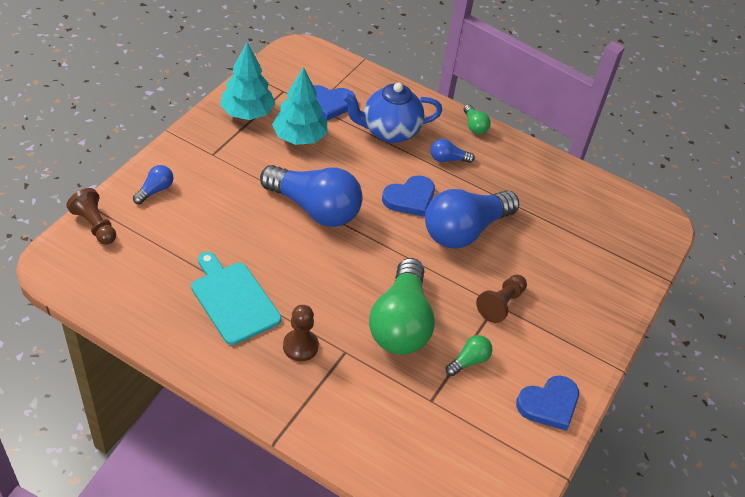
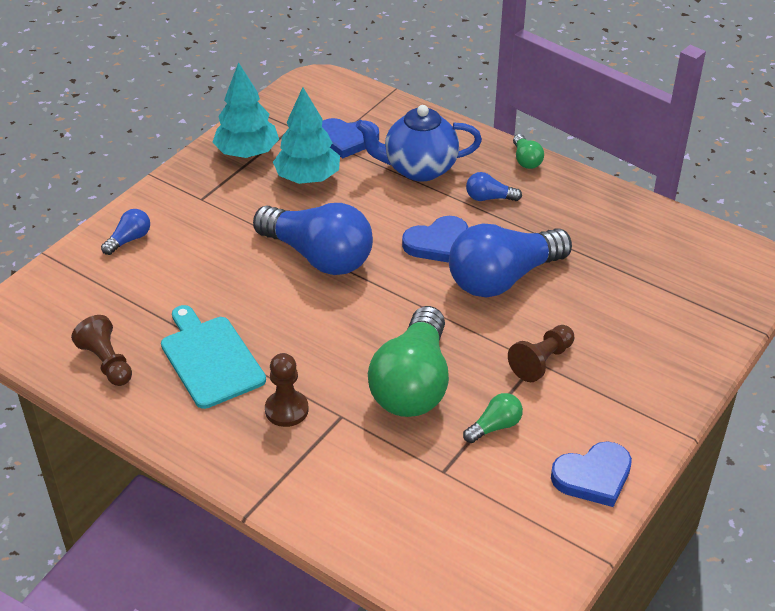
camera: 10 degrees right, 5 degrees down
brown pawn [67,188,116,245] -> brown pawn moved to [71,315,132,386]

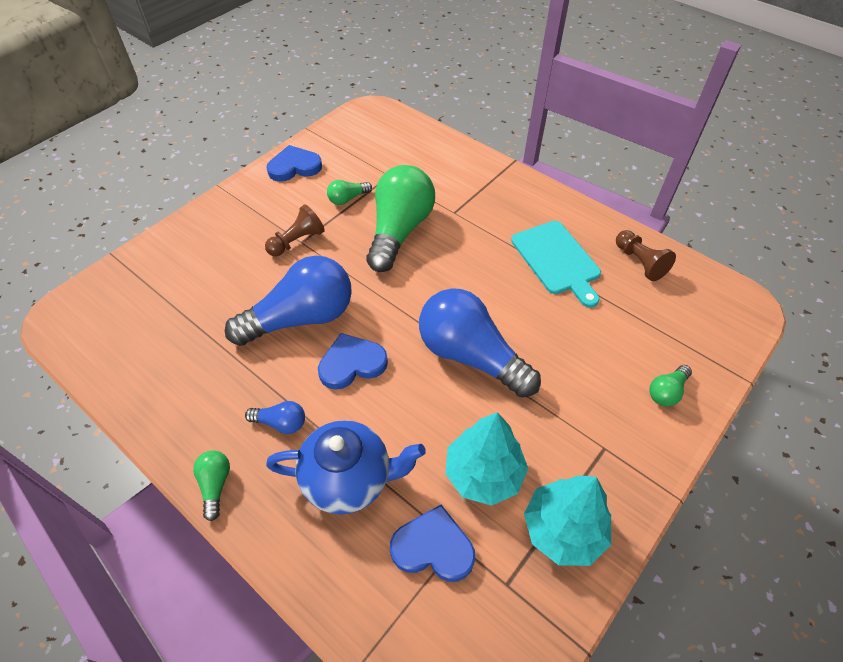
camera: 175 degrees left, 10 degrees up
blue light bulb [101,209,150,255] -> green light bulb [649,365,692,406]
brown pawn [265,353,309,427] -> none

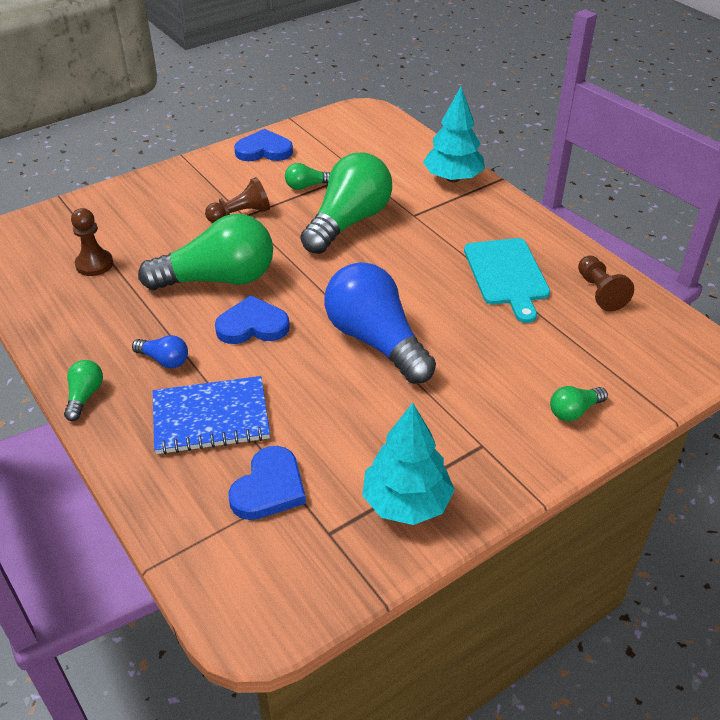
camera: 15 degrees right, 10 degrees down
blue light bulb [225,256,352,346] -> green light bulb [138,214,273,290]
blue teapot [266,420,426,515] -> blue notebook [152,376,270,455]
blue heart [390,505,475,582] -> blue heart turned 90 degrees clockwise [228,446,306,520]
turquoise tree [445,412,528,506] -> turquoise tree moved to [423,87,485,182]
none -> brown pawn [71,208,113,276]

